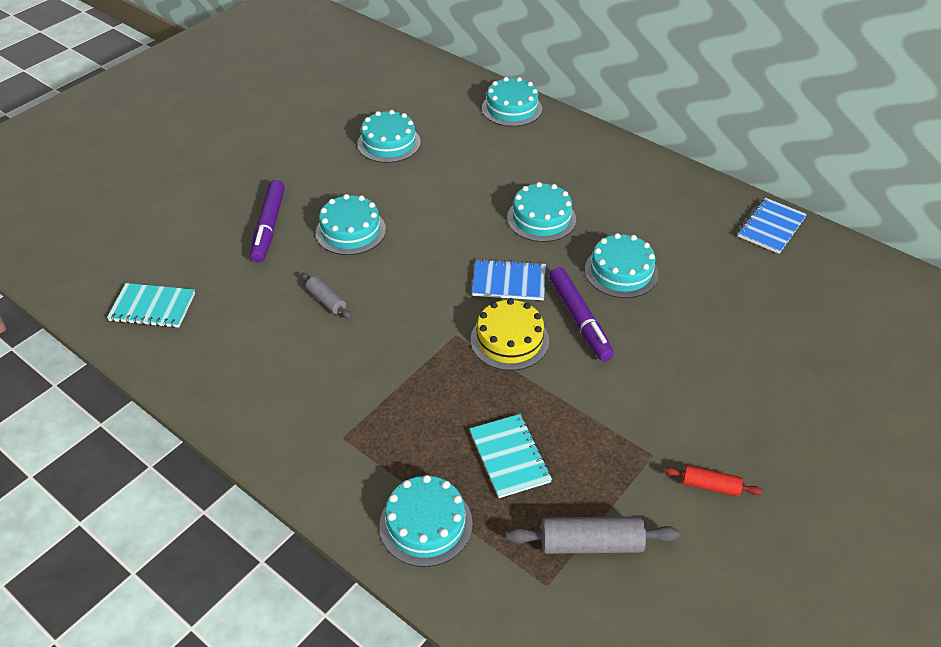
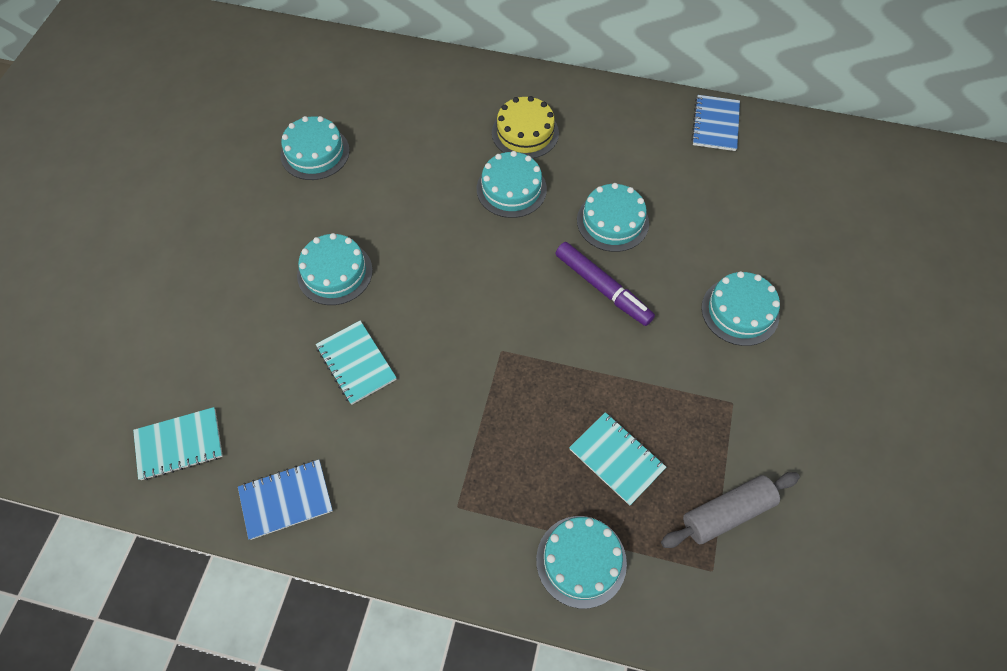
camera: 25 degrees left, 15 degrees up
purple marker [250,180,285,262] -> none
grey rolling pin [301,273,351,319] -> turquoise notebook [316,320,397,405]
yellow cake [471,299,549,371] -> yellow cake moved to [492,96,559,159]
blue notebook [472,259,546,300] -> blue notebook moved to [238,460,333,540]
turquoise cake [482,77,542,127] -> turquoise cake moved to [701,271,780,346]
red rolling pin [664,465,762,497] -> none

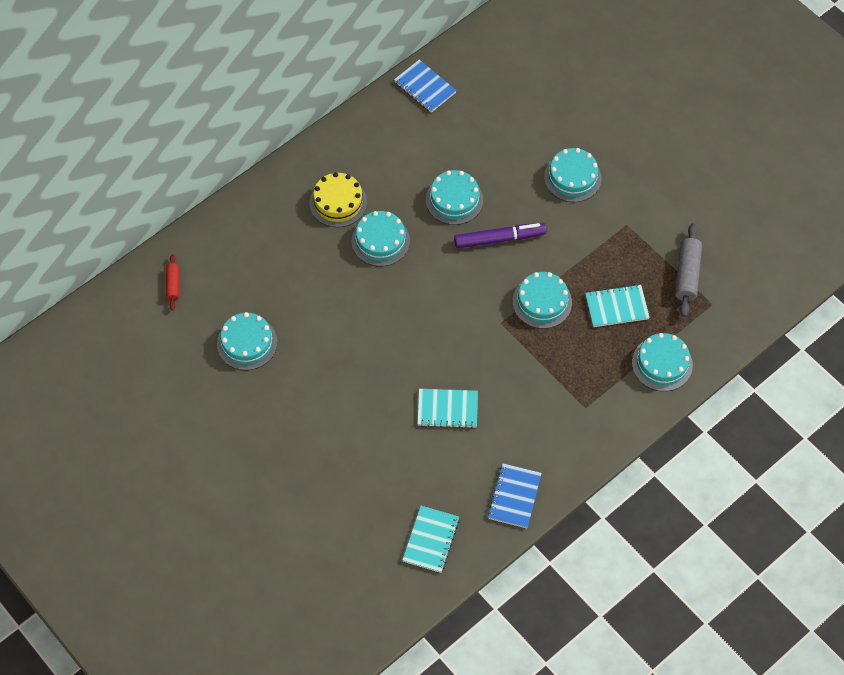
camera: 55 degrees left, 0 degrees up
turquoise cake [297,233,373,305] -> turquoise cake moved to [513,272,572,329]
none -> red rolling pin [166,254,179,311]

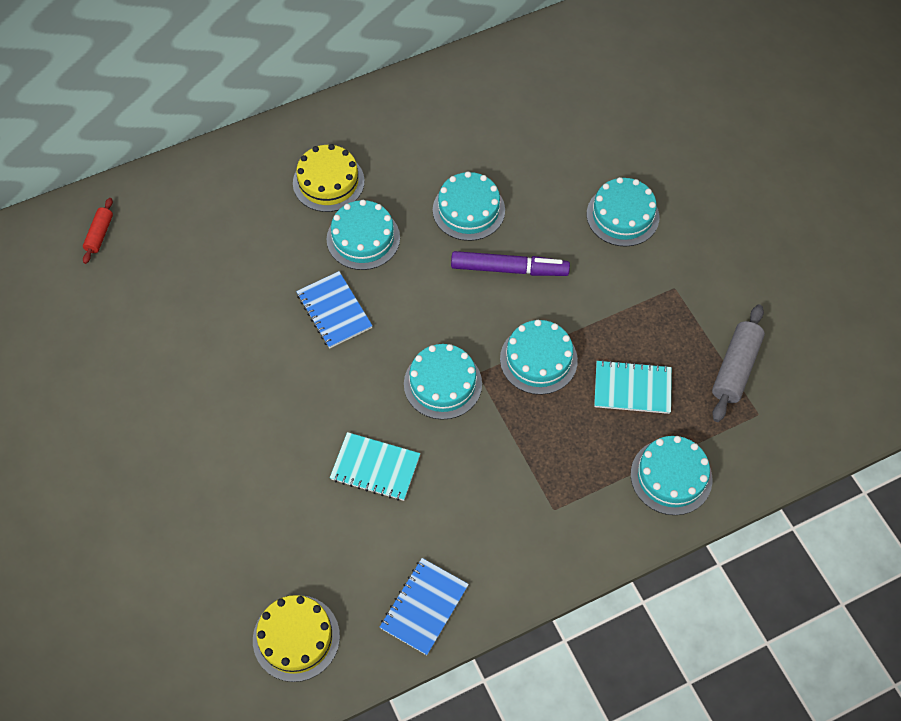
camera: 15 degrees right, 0 degrees up
turquoise cake [217,312,277,370] -> turquoise cake moved to [404,344,482,420]
blue notebook [394,60,457,113] -> blue notebook moved to [296,271,373,349]
turquoise notebook [402,506,459,573] -> yellow cake [253,595,340,682]

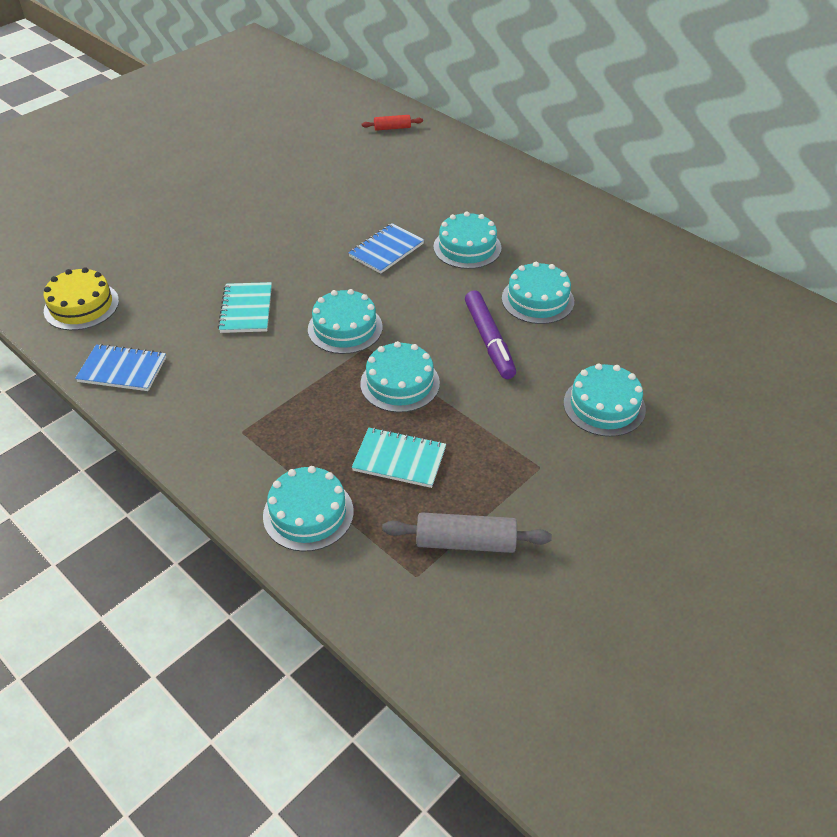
camera: 70 degrees right, 15 degrees down
yellow cake [293,144,365,212] -> none
turquoise notebook [594,360,672,414] -> turquoise notebook turned 60 degrees counterclockwise [352,427,446,488]

